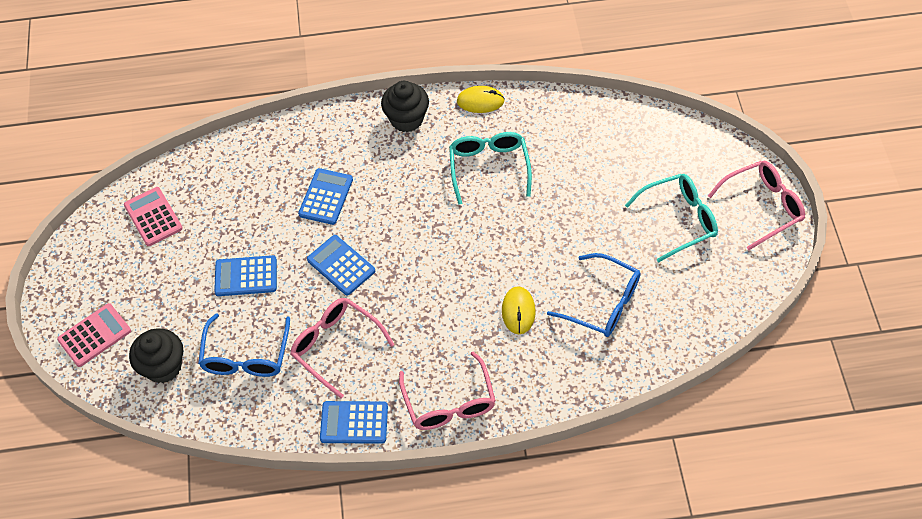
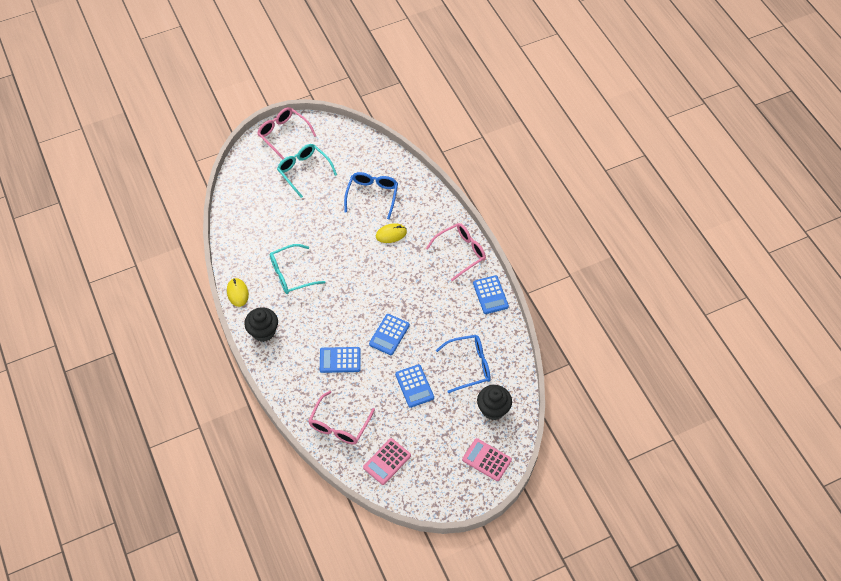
camera: 110 degrees left, 0 degrees up
pink glasses [290,298,394,398] -> pink glasses moved to [308,391,375,444]

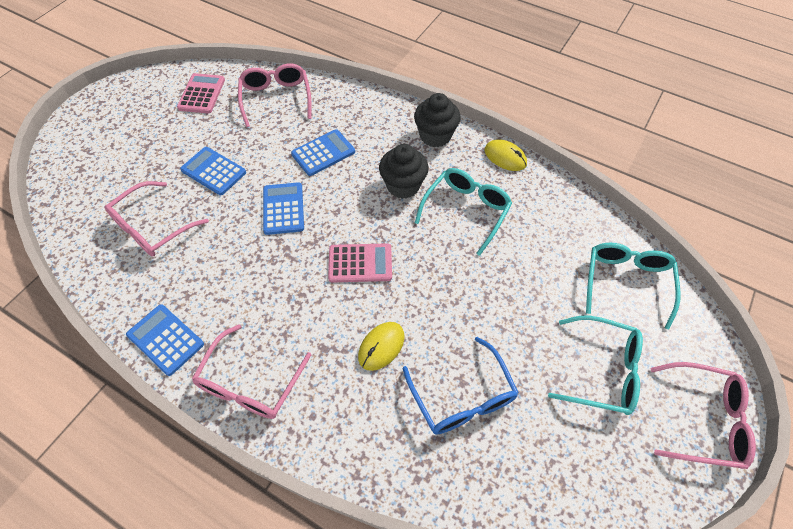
camera: 145 degrees right, 0 degrees up
blue glasses [436,335,491,393] -> pink glasses [104,181,209,256]
pink calculator [462,438,512,481] -> pink calculator moved to [328,243,392,283]
black cupcake [477,385,512,420] -> black cupcake moved to [379,144,428,199]
none -> turquoise glasses [586,243,681,330]

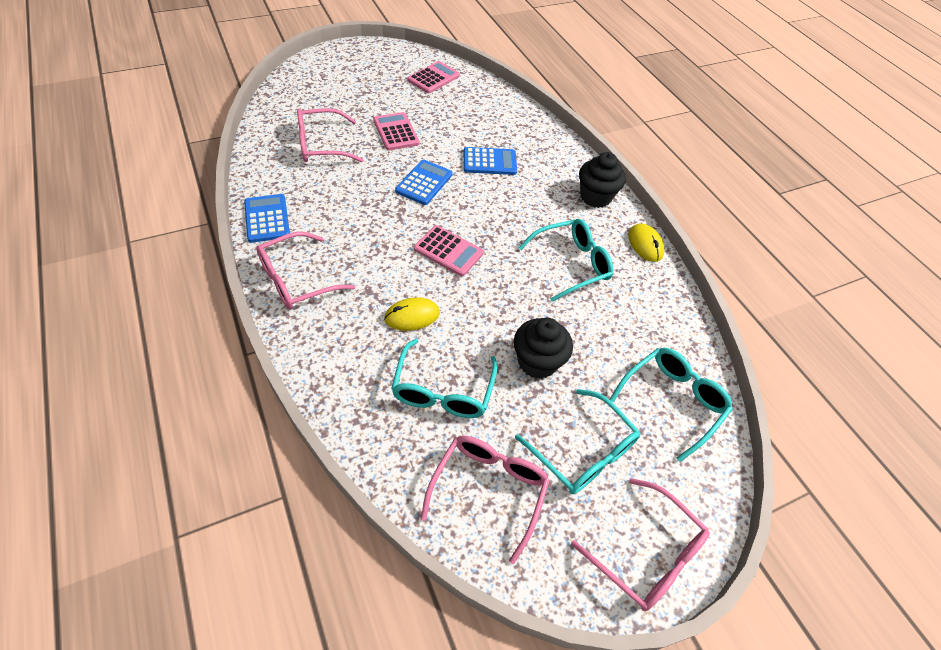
camera: 30 degrees right, 5 degrees down
blue calculator [180,147,246,195] -> pink calculator [373,112,419,150]
pink glasses [238,63,311,127] -> pink glasses moved to [420,436,550,564]
black cupcake [379,144,428,199] -> black cupcake moved to [514,318,573,379]
blue glasses [403,337,519,434] -> turquoise glasses [391,339,498,418]

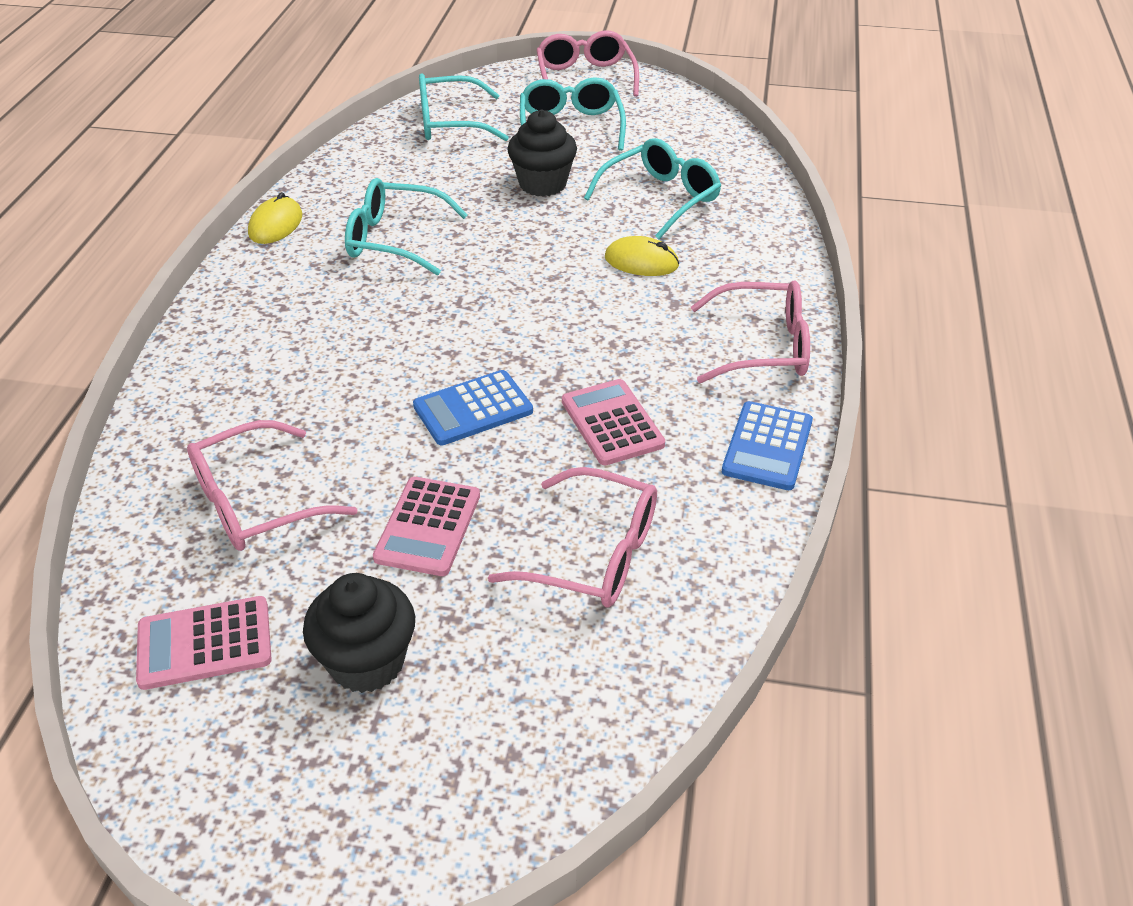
camera: 140 degrees left, 10 degrees down
pink calculator [414,225,484,276] -> pink calculator moved to [562,379,665,465]
pink glasses [420,436,550,564] -> pink glasses moved to [187,420,358,551]
blue calculator [464,147,517,175] -> none
black cupcake [579,152,626,208] -> black cupcake moved to [303,573,415,693]

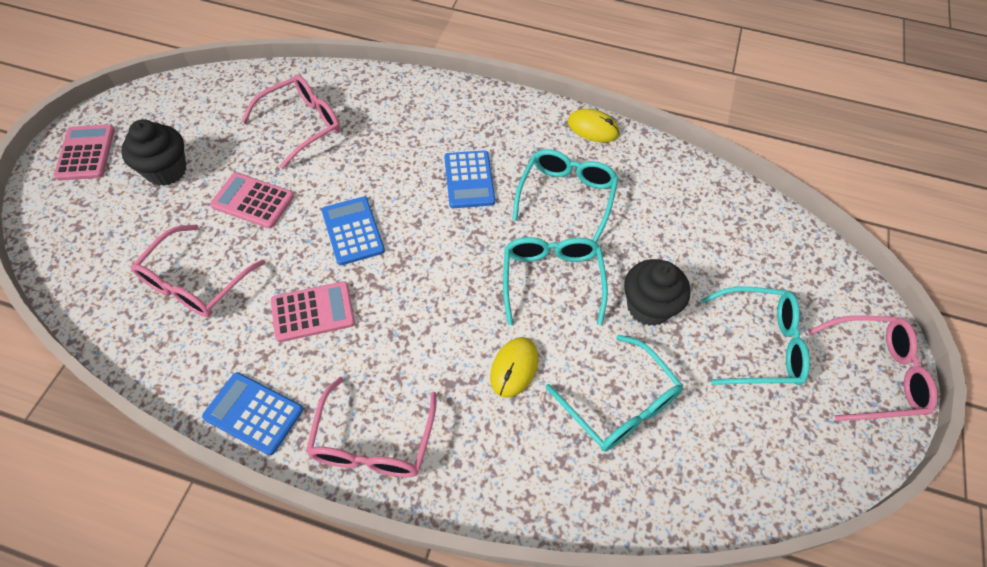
camera: 95 degrees right, 15 degrees up
pink calculator [136,596,272,690] -> pink calculator moved to [54,124,115,181]
pink glasses [187,420,358,551] -> pink glasses turned 75 degrees clockwise [241,75,340,169]
turquoise glasses [419,73,509,141] -> turquoise glasses moved to [503,237,608,325]
none -> blue calculator [444,150,495,208]

